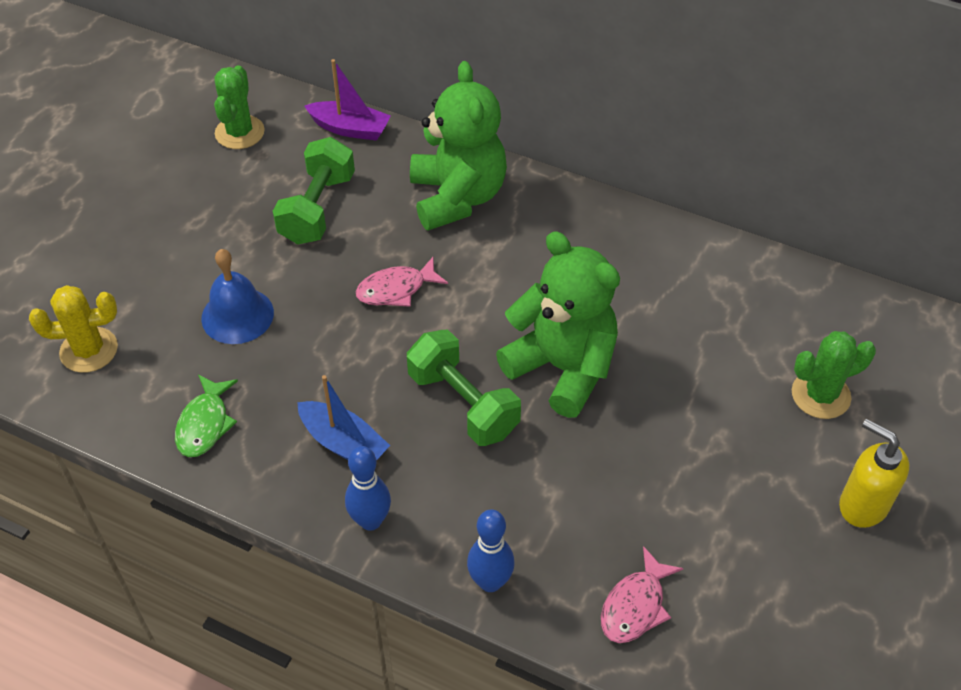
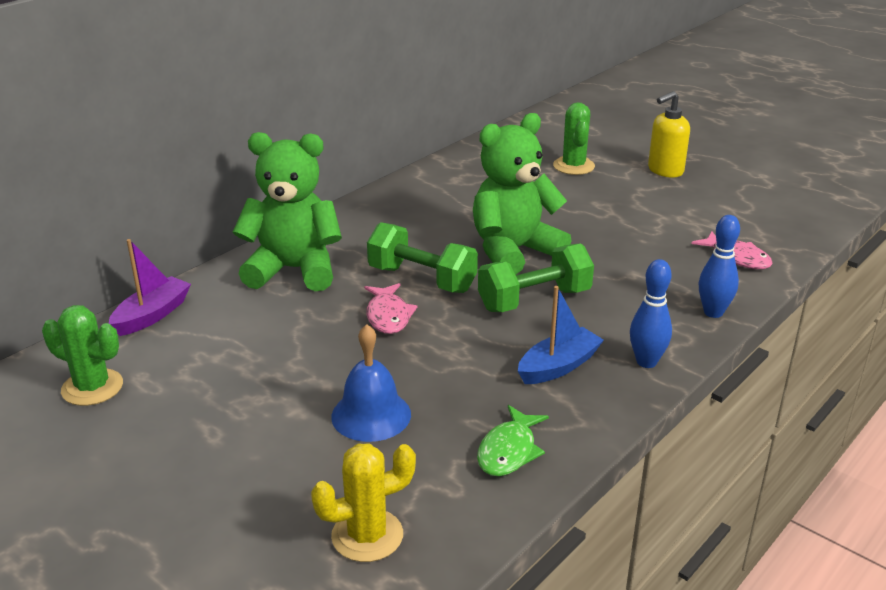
camera: 75 degrees left, 20 degrees down
yellow cactus [29,285,118,373] -> yellow cactus turned 60 degrees clockwise [311,443,416,562]
green fish [175,374,238,457] -> green fish turned 90 degrees clockwise [477,405,549,476]
green dumbbell [273,137,355,244] -> green dumbbell moved to [367,222,478,293]

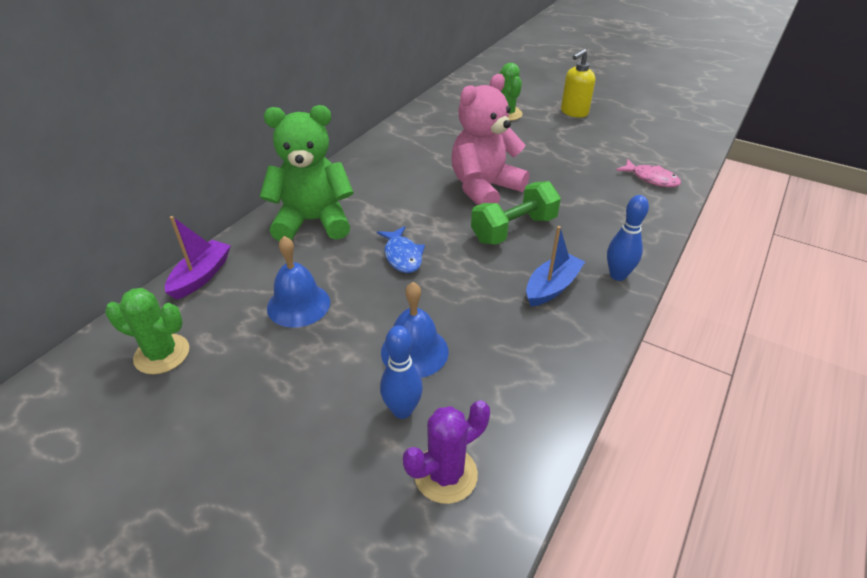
camera: 10 degrees left, 10 degrees up
yellow cactus [311,443,416,562] -> purple cactus [403,400,490,504]
pink fish [364,283,417,334] -> blue fish [377,226,425,273]
green dumbbell [367,222,478,293] -> none
green teddy bear [473,113,571,275] -> pink teddy bear [451,74,529,205]
green fish [477,405,549,476] -> none
blue bowling pin [699,215,740,318] -> blue bowling pin moved to [380,326,423,419]
none -> blue bell [267,236,330,328]

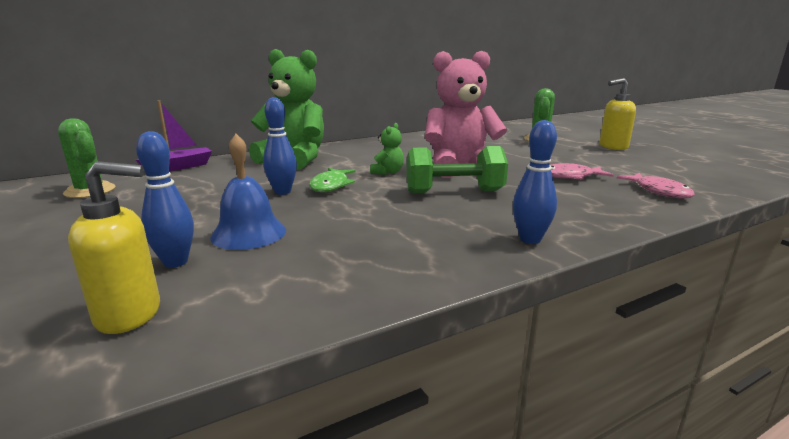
camera: 30 degrees right, 20 degrees down
blue bell [267,236,330,328] -> none
blue fish [377,226,425,273] -> green fish [309,168,355,192]
purple cactus [403,400,490,504] -> yellow soap dispenser [68,161,160,334]
blue boat [526,226,585,307] -> none
none -> blue bowling pin [263,97,297,195]
none -> green teddy bear [370,123,404,175]
none -> pink fish [550,163,614,180]

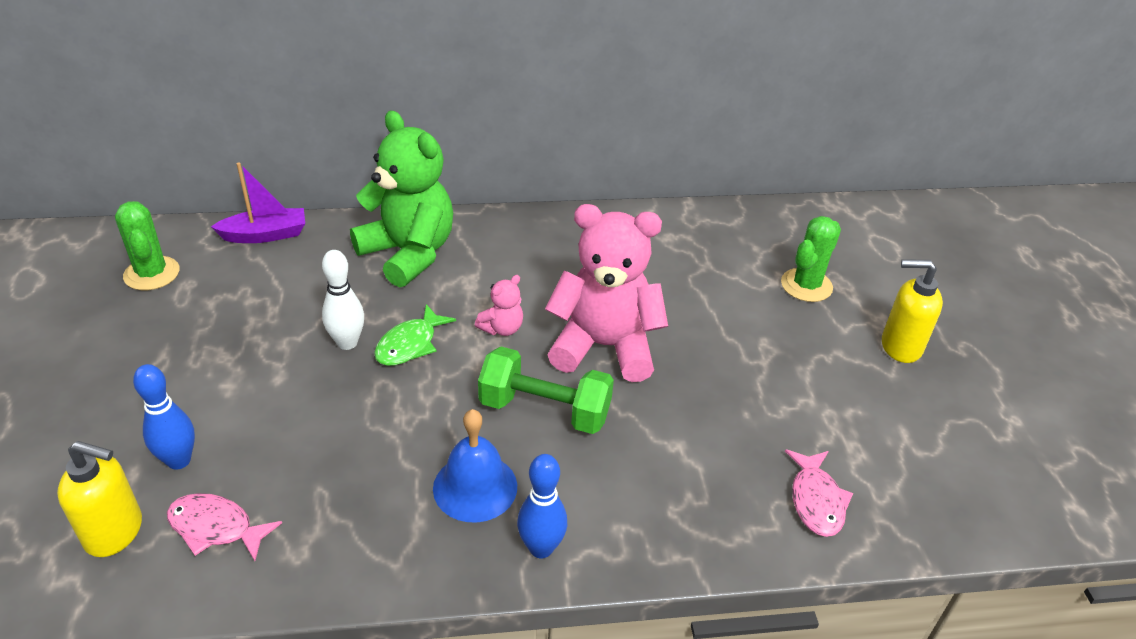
camera: 20 degrees right, 20 degrees up
blue bell [210,134,286,250] -> blue bell moved to [433,409,517,522]
blue bowling pin [263,97,297,195] -> white bowling pin [322,250,364,350]
green teddy bear [370,123,404,175] -> pink teddy bear [475,275,523,336]
pink fish [550,163,614,180] -> pink fish moved to [167,493,282,561]

